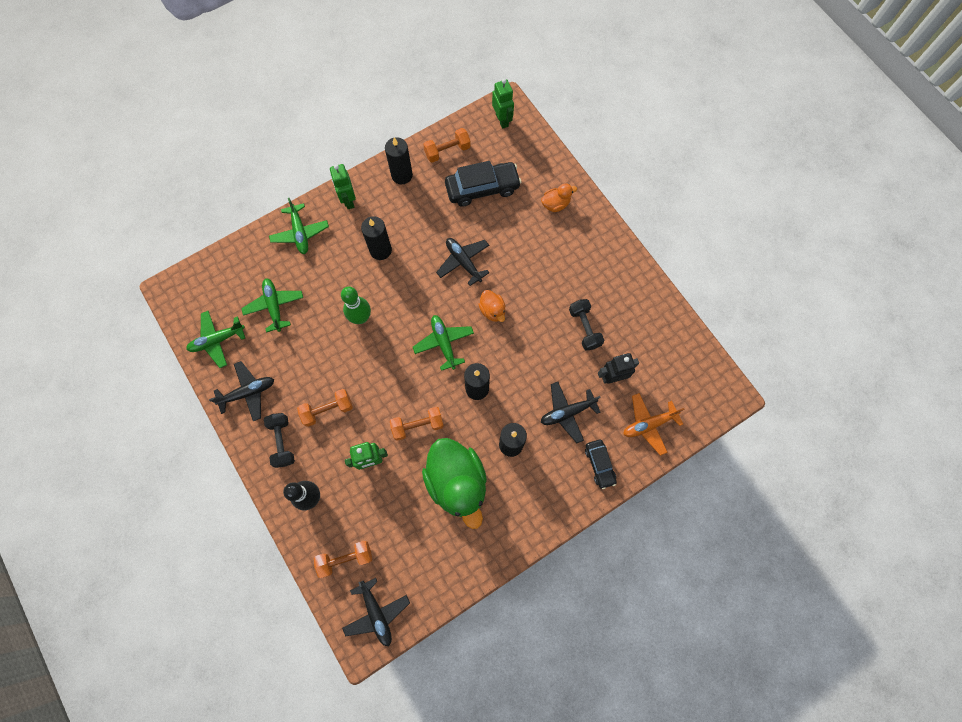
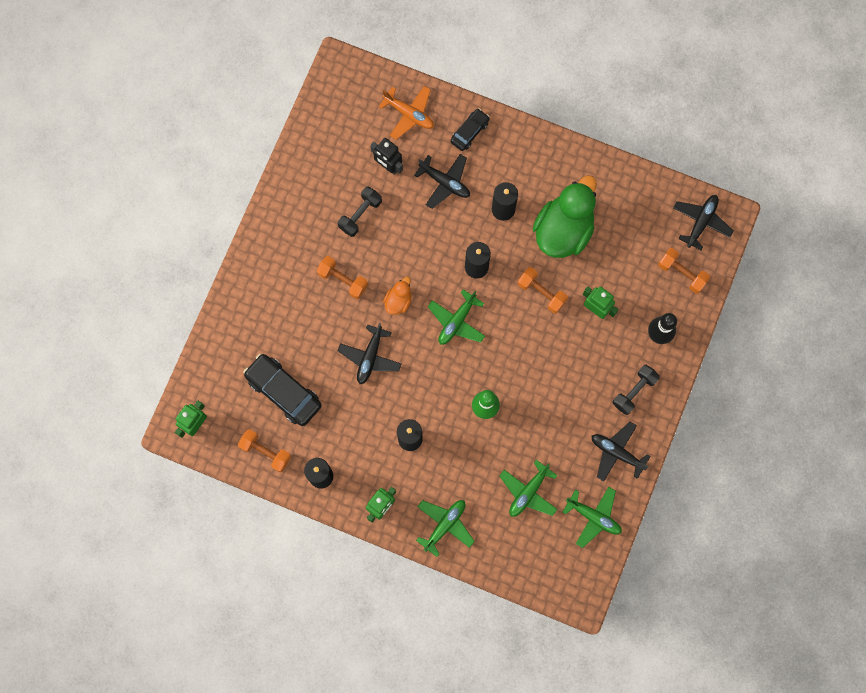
camera: 125 degrees left, 5 degrees up
orange dumbbell [297,389,353,427] -> orange dumbbell moved to [317,256,368,299]
orange duck [541,183,577,212] -> none

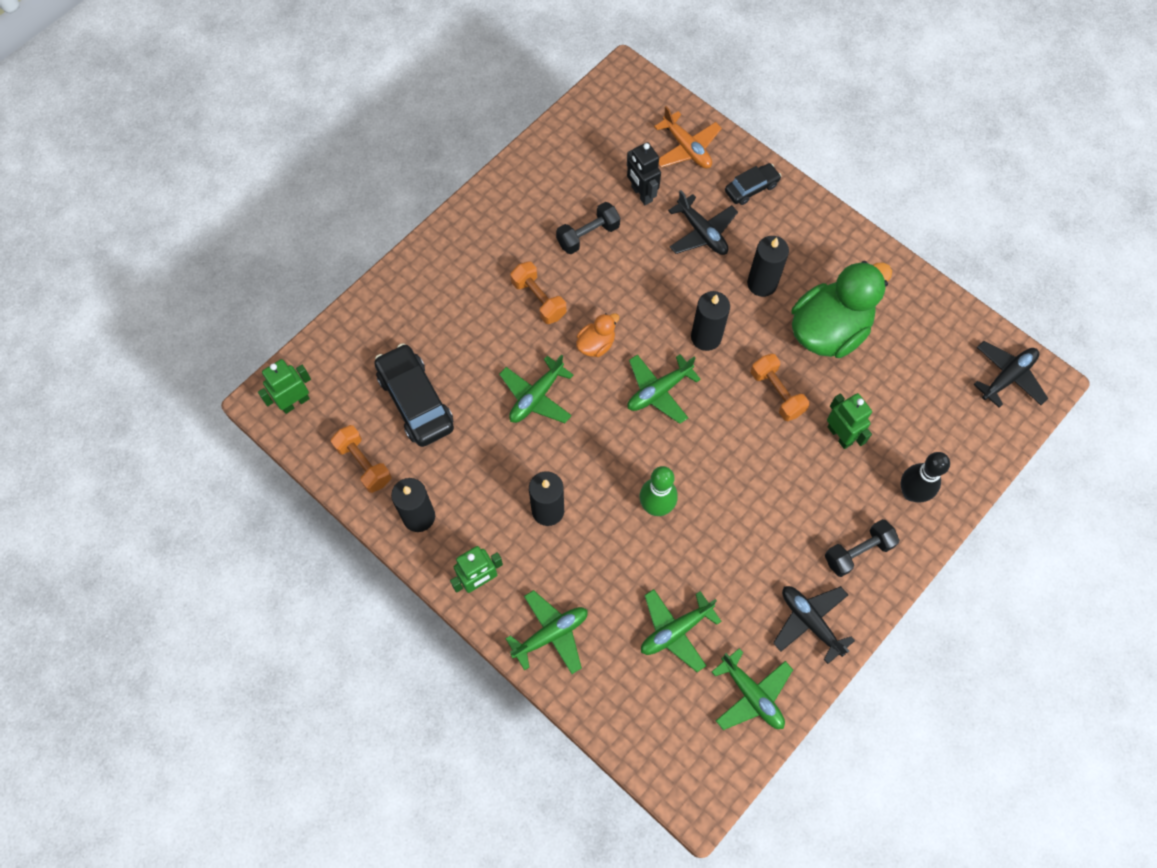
camera: 20 degrees right, 10 degrees down
black plane [338,323,401,384] -> green plane [499,354,573,423]
orange dumbbell [658,248,710,293] -> none

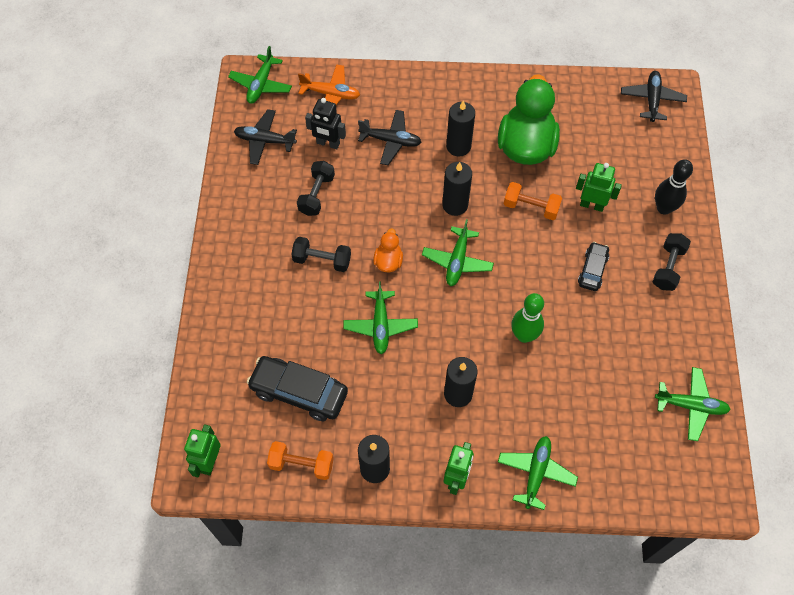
camera: 40 degrees left, 5 degrees down
orange dumbbell [510,261,566,324] -> black dumbbell [291,237,351,272]
green plane [641,589,722,672] -> green plane moved to [228,46,292,104]
black car [725,163,781,205] -> black car moved to [578,242,609,291]
black plane [773,586,855,664] -> black plane moved to [234,109,297,165]

